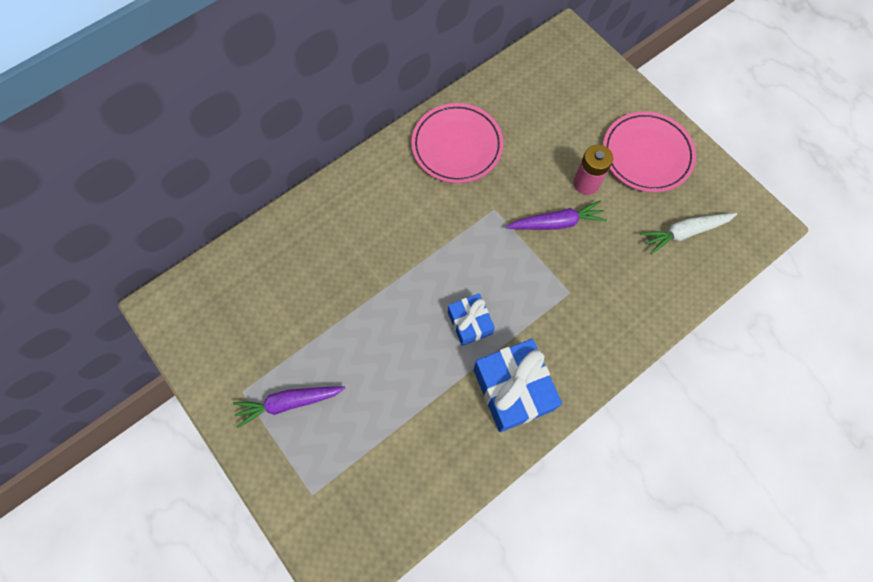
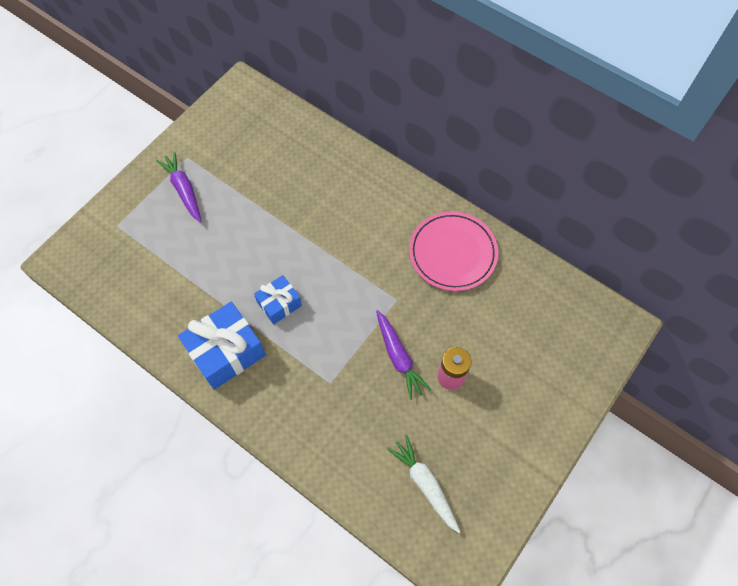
camera: 75 degrees right, 5 degrees down
pink plate [603,111,696,193] -> none

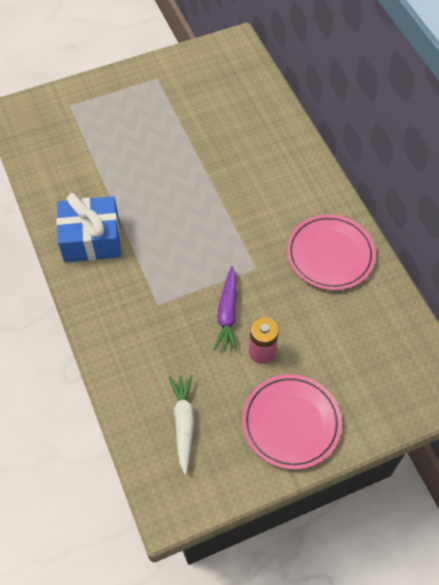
camera: 30 degrees right, 5 degrees down
purple carrot [156,152,201,223] -> none
blue gift [254,275,302,324] -> none
none -> pink plate [242,374,342,469]

